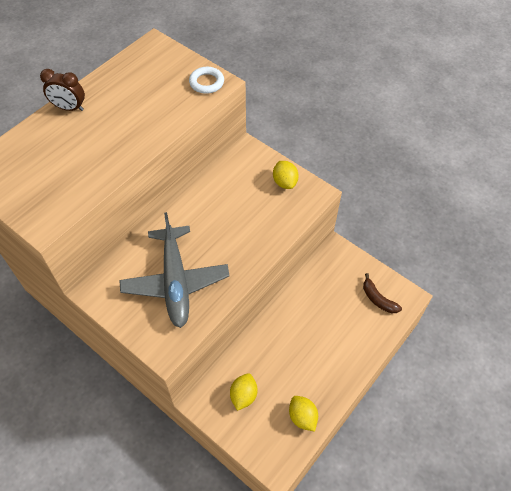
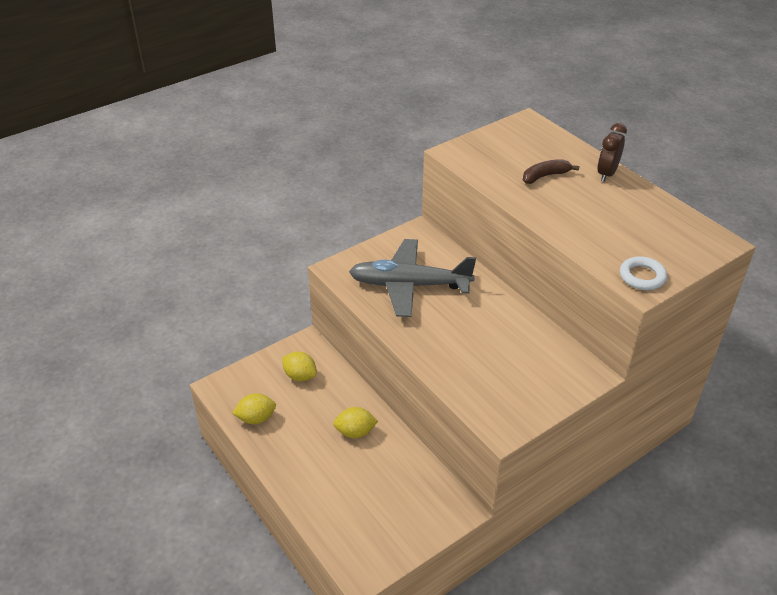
camera: 105 degrees right, 15 degrees down
yellow lemon [273,161,299,189] -> yellow lemon moved to [333,407,378,438]
brown banana [363,273,402,313] -> brown banana moved to [523,159,580,184]

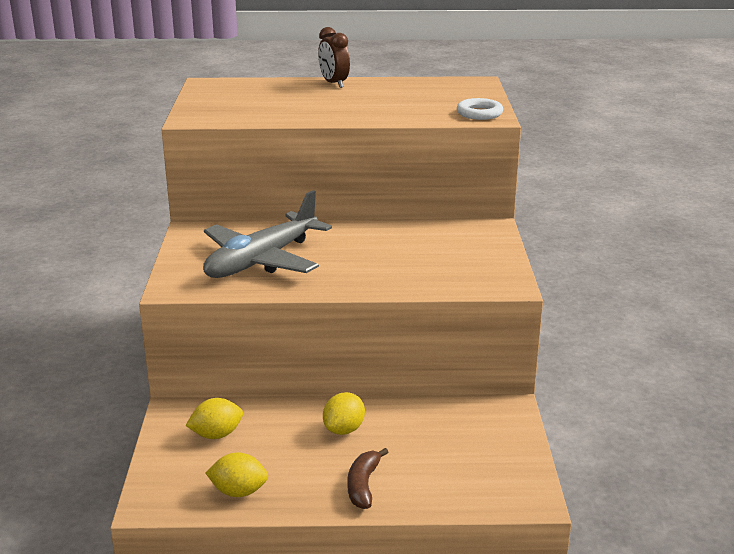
camera: 55 degrees left, 15 degrees down
yellow lemon [232,393,276,424] -> yellow lemon turned 75 degrees clockwise [205,452,268,497]
brown banana [523,159,580,184] -> brown banana moved to [347,448,389,509]

